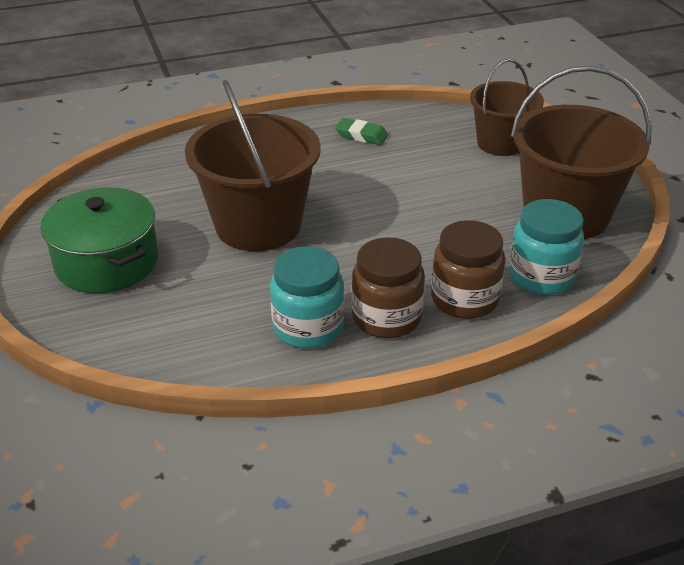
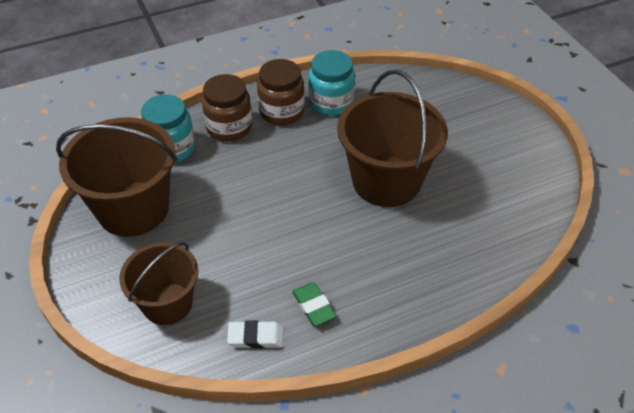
camera: 175 degrees right, 10 degrees up
green pot [40,187,158,293] -> none
green eraser [335,118,388,145] -> green eraser turned 45 degrees clockwise [292,282,336,326]
none -> white eraser [227,320,284,349]

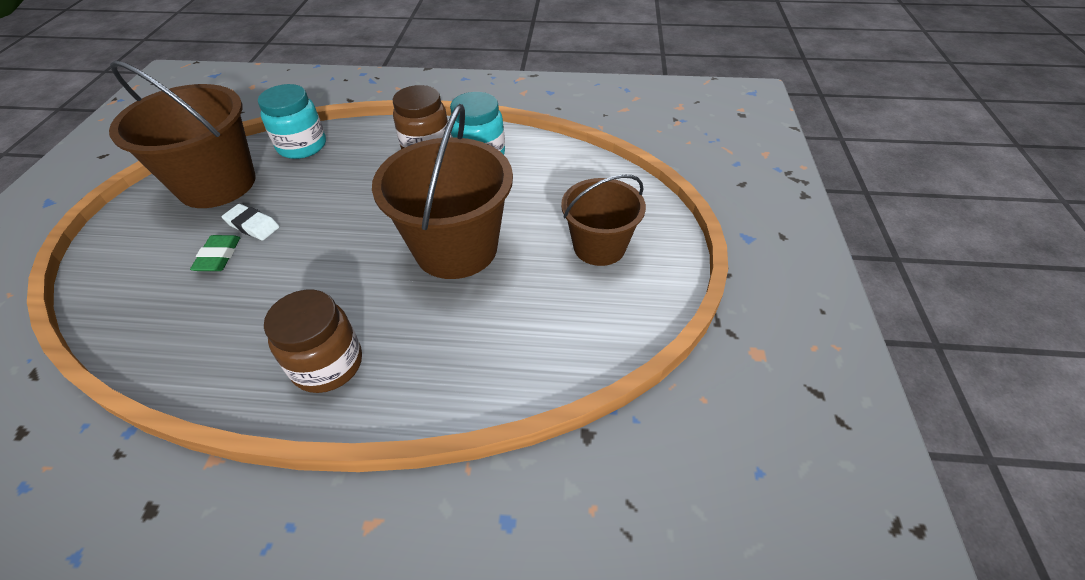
camera: 30 degrees right, 0 degrees up
brown bucket [119,242,198,325] -> brown bucket moved to [561,174,646,266]
brown jar [202,74,252,142] -> brown jar moved to [264,290,362,393]
white eraser [227,320,284,349] -> white eraser moved to [222,204,279,240]
green eraser [292,282,336,326] -> green eraser moved to [190,235,240,271]

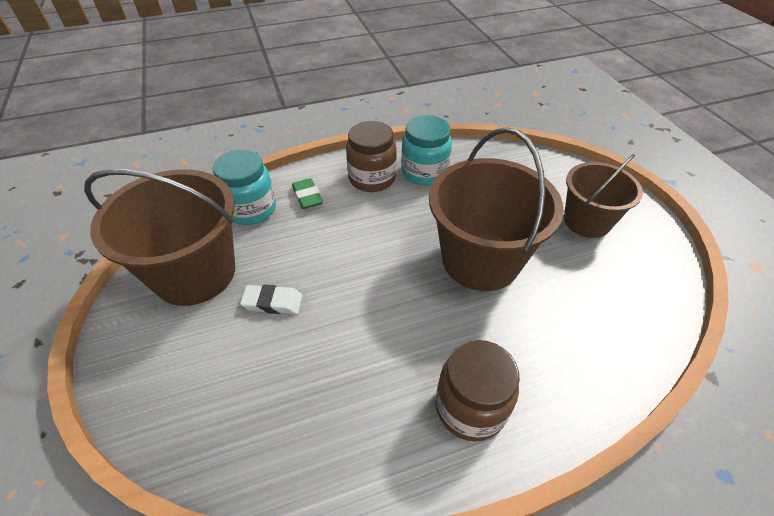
camera: 25 degrees left, 0 degrees up
green eraser [190,235,240,271] -> green eraser moved to [292,178,323,209]

